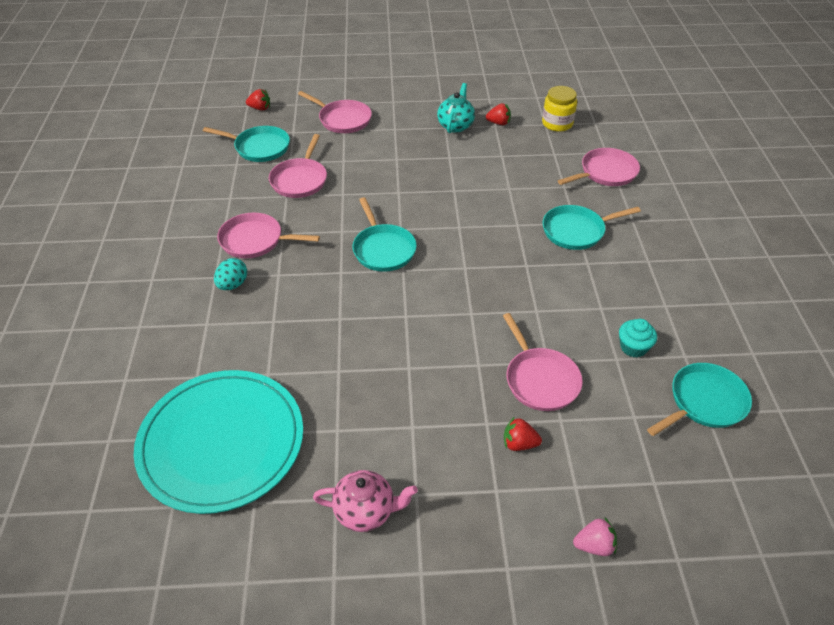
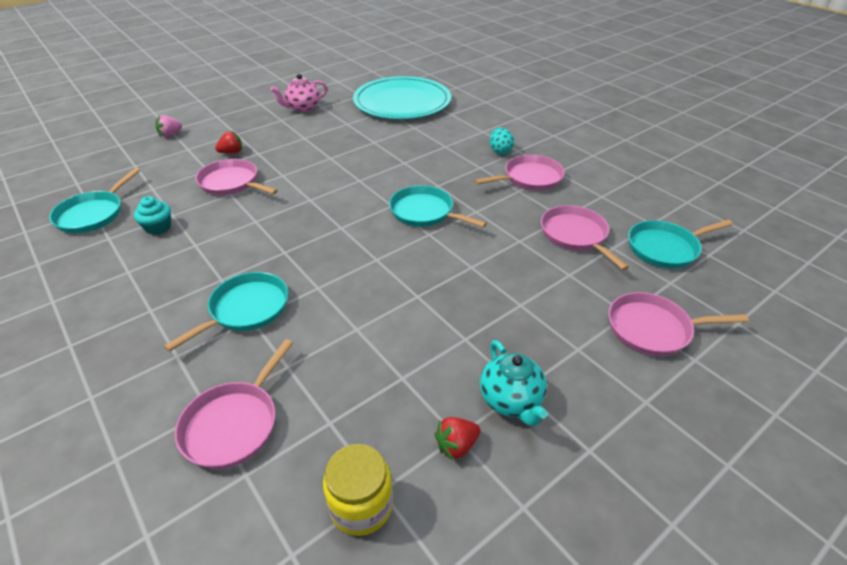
camera: 145 degrees right, 5 degrees down
red strawberry [246,89,270,111] -> none

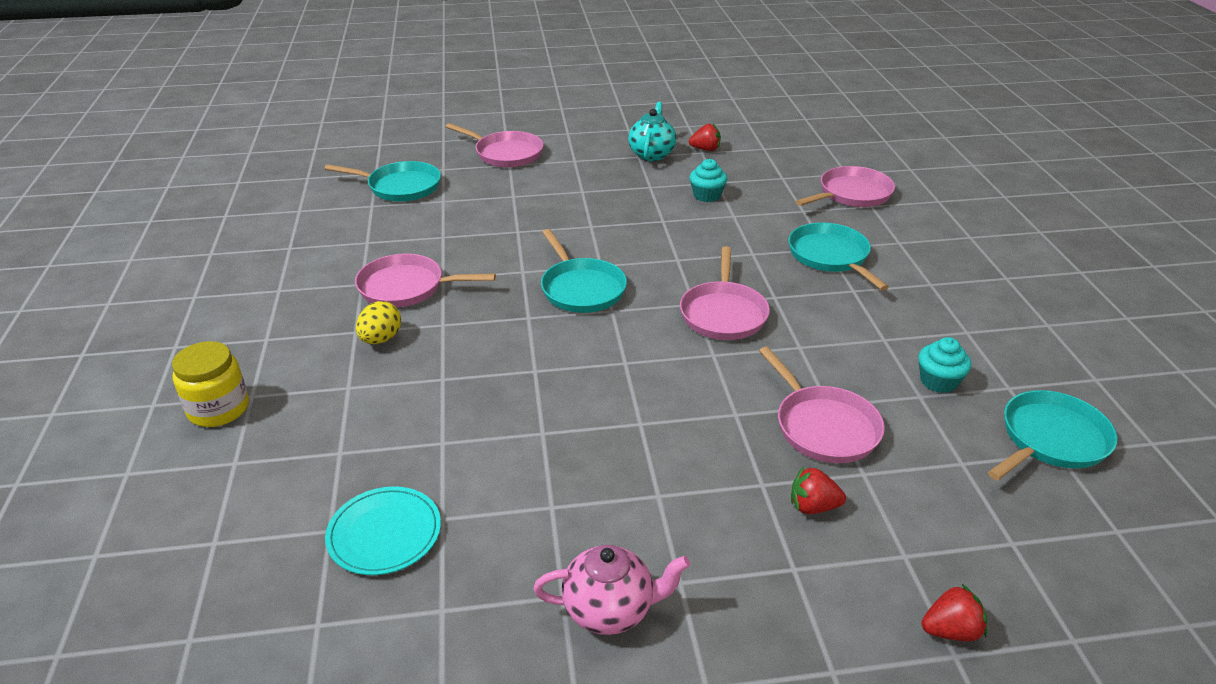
camera: 150 degrees left, 5 degrees down
pink strawberry [155,115,182,137] -> red strawberry [921,584,987,641]
turquoise pan [164,272,288,352] -> turquoise pan turned 90 degrees clockwise [788,223,889,290]
yellow jar [323,444,393,536] -> yellow jar moved to [172,341,249,427]
turquoise plate [353,76,451,119] -> turquoise plate [325,486,441,575], size x0.47
turquoise egg [490,128,514,155] -> yellow egg [356,301,401,344]
pink pan [541,205,629,270] -> pink pan moved to [680,246,770,340]
none -> turquoise cupcake [689,159,727,202]

